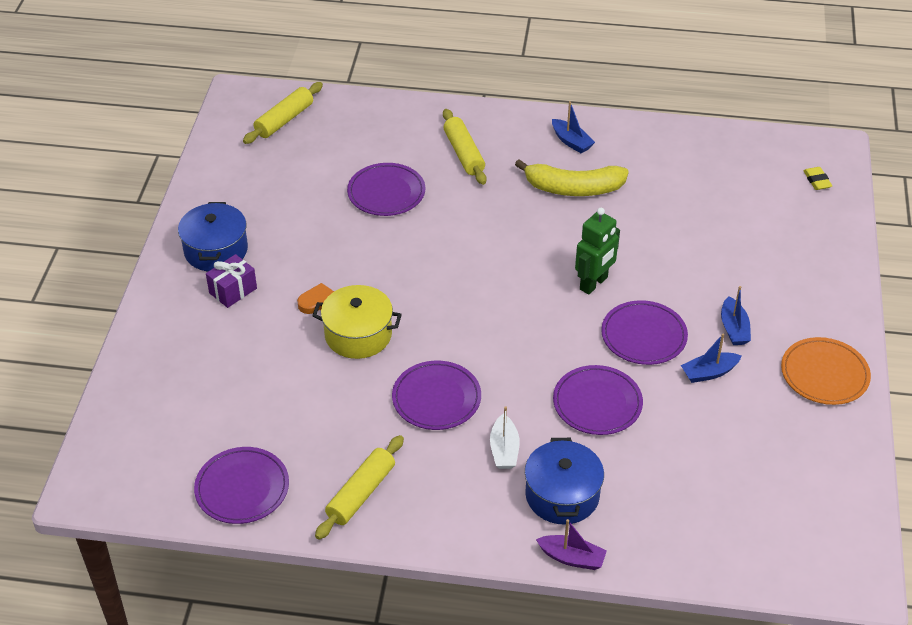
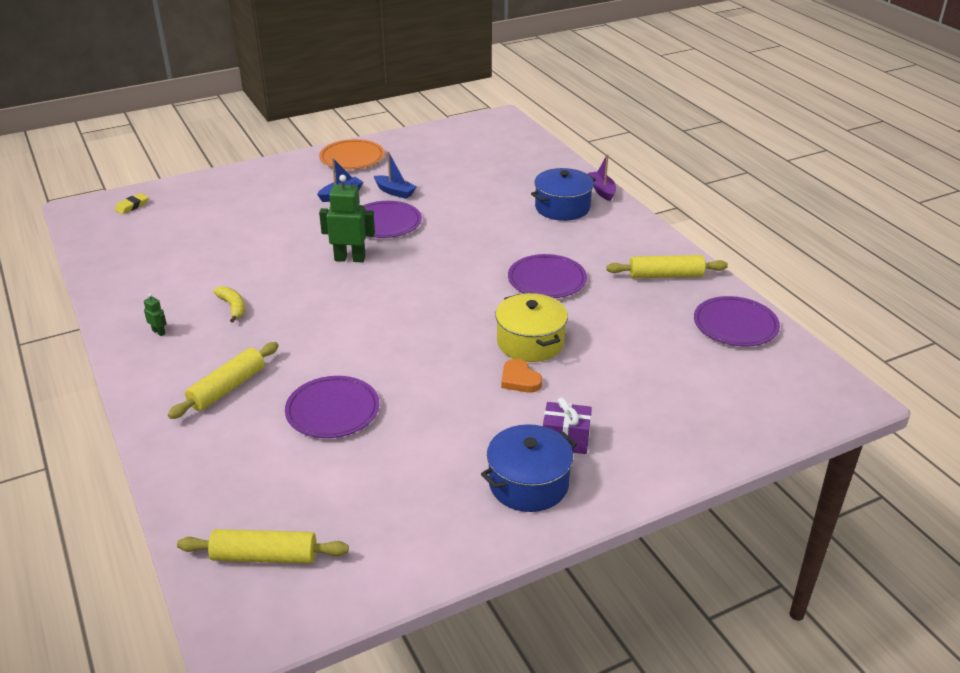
camera: 125 degrees left, 10 degrees down
white boat [490,406,520,469] -> none
yellow banana [515,159,629,196] -> yellow banana [214,286,245,323], size x0.51
blue boat [552,101,595,154] -> green robot [144,293,167,336]
purple plate [553,365,643,435] -> none

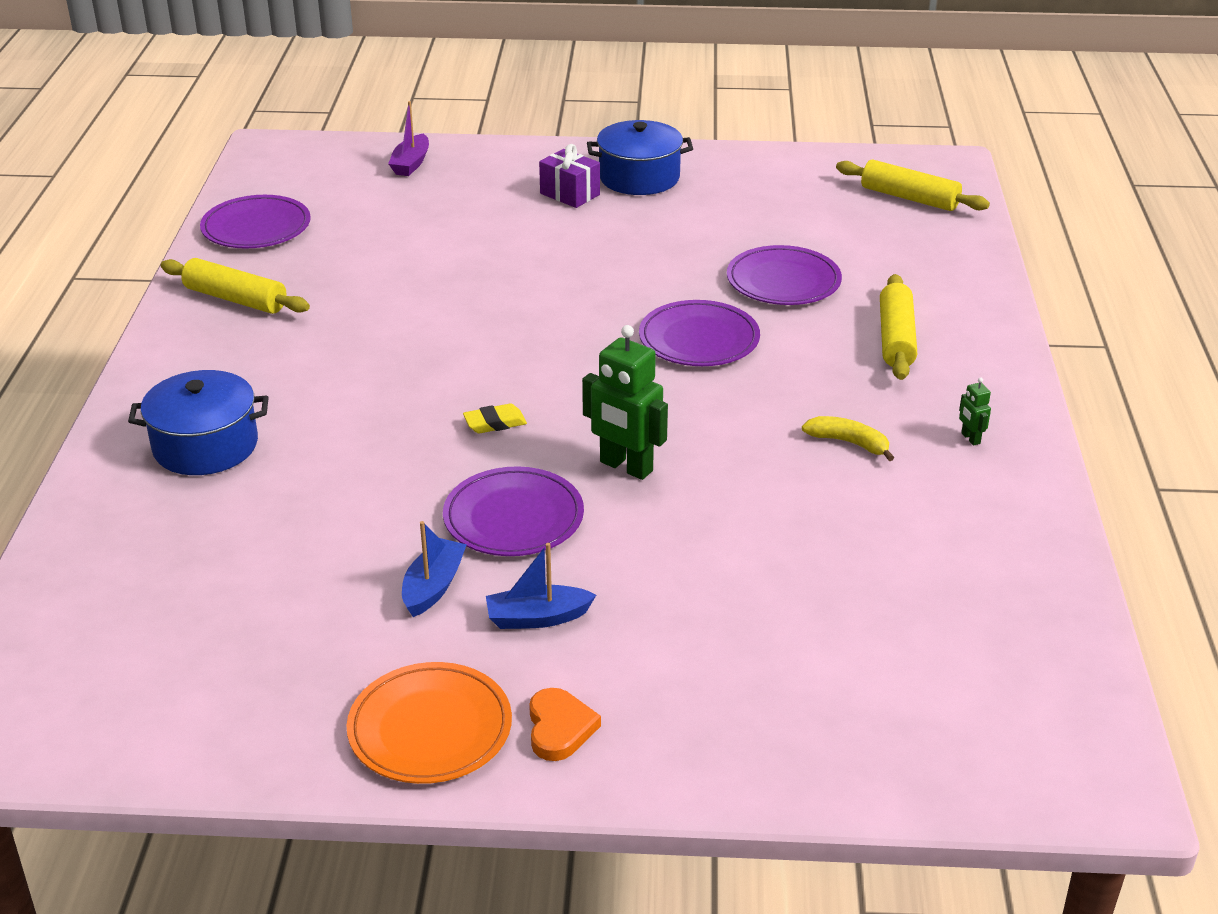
camera: 150 degrees left, 0 degrees up
yellow eraser [115,193,149,214] -> yellow eraser moved to [463,403,527,434]
yellow rolling pin [168,342,279,419] -> yellow rolling pin turned 60 degrees counterclockwise [880,274,917,380]
yellow banana [214,286,245,323] -> yellow banana turned 120 degrees clockwise [802,416,894,461]
blue boat [374,151,417,199] -> blue boat turned 45 degrees clockwise [402,521,467,617]
yellow pot [495,293,568,362] -> none
orange heart [501,359,542,393] -> orange heart moved to [529,688,601,761]
purple plate [508,254,587,298] -> purple plate moved to [639,300,760,366]
purple boat [588,154,616,201] -> purple boat moved to [388,101,429,176]

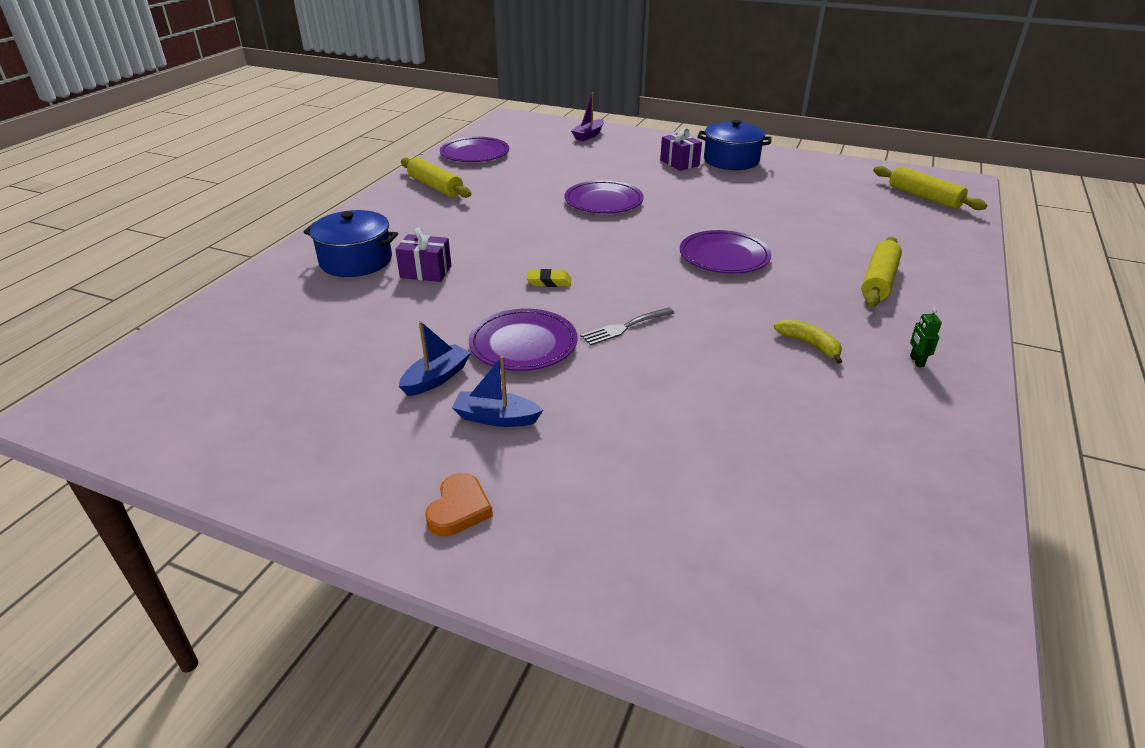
camera: 20 degrees right, 0 degrees up
orange plate [347,662,512,784] -> none
green robot [582,325,668,480] -> grey fork [580,307,674,346]
purple plate [727,245,842,305] -> purple plate moved to [565,180,644,213]
none -> purple gift [395,228,451,282]

